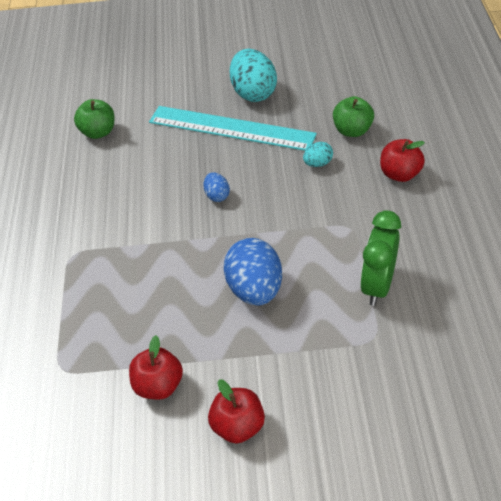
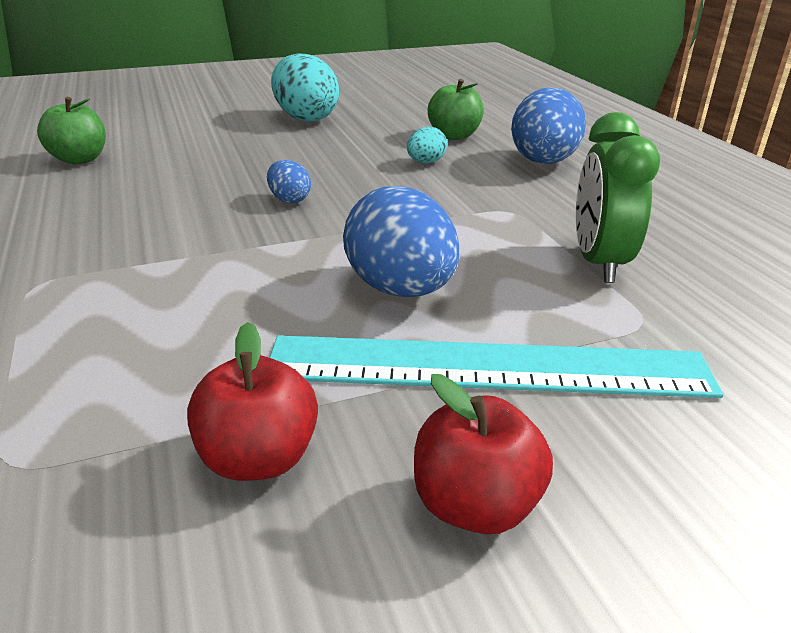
camera: 20 degrees left, 15 degrees down
turquoise ruler [149,106,317,151] -> turquoise ruler moved to [269,335,724,398]
red apple [380,139,425,182] -> blue egg [511,87,586,164]

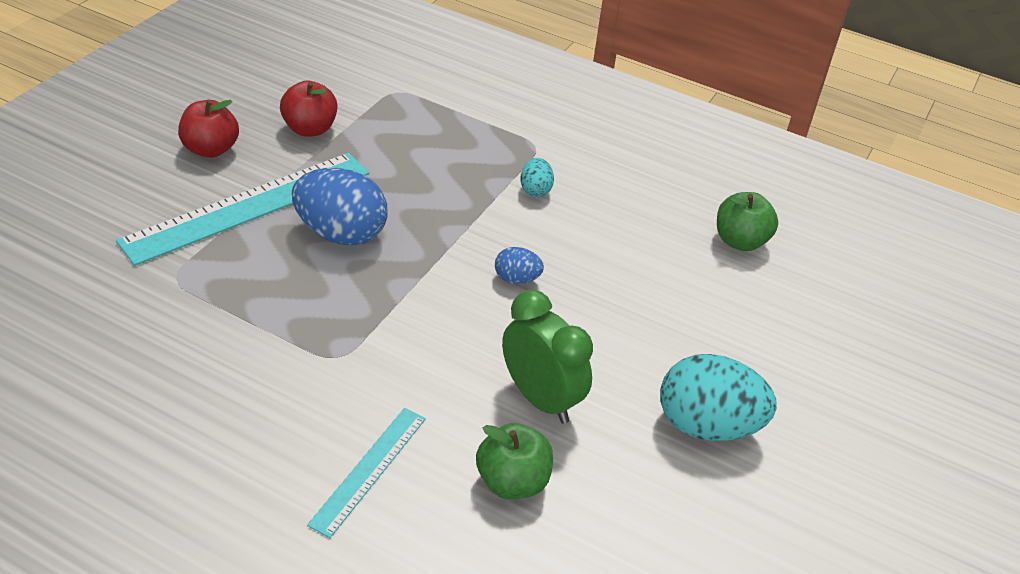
camera: 135 degrees right, 10 degrees up
turquoise egg [407,127,447,163] -> turquoise egg moved to [520,158,554,197]
blue egg [511,87,586,164] -> turquoise ruler [307,408,426,538]
green clock [576,112,660,283] -> green clock moved to [502,290,593,424]

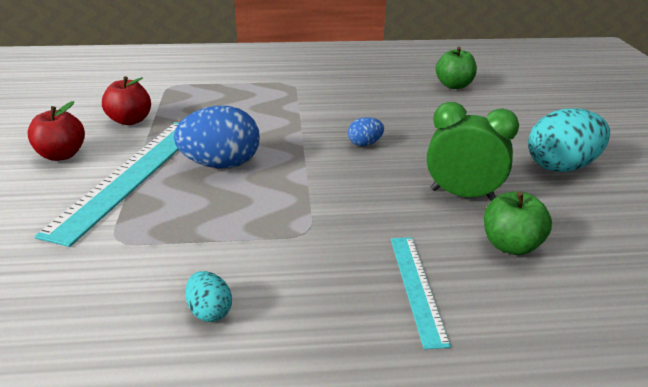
camera: 30 degrees left, 10 degrees down
turquoise egg [520,158,554,197] -> turquoise egg moved to [185,271,232,322]

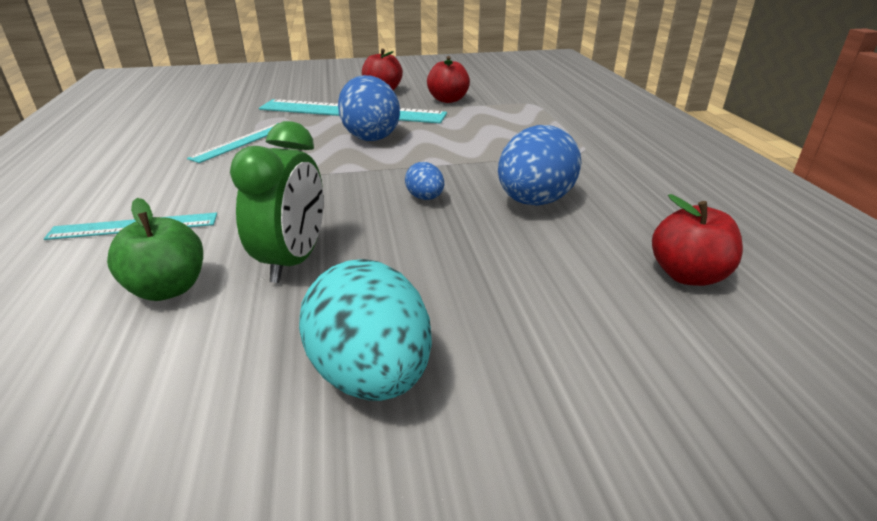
camera: 85 degrees right, 0 degrees up
turquoise egg [185,271,232,322] -> none
green apple [436,47,477,89] -> red apple [652,194,743,286]
none -> turquoise ruler [187,123,278,163]
none -> blue egg [498,125,581,206]

